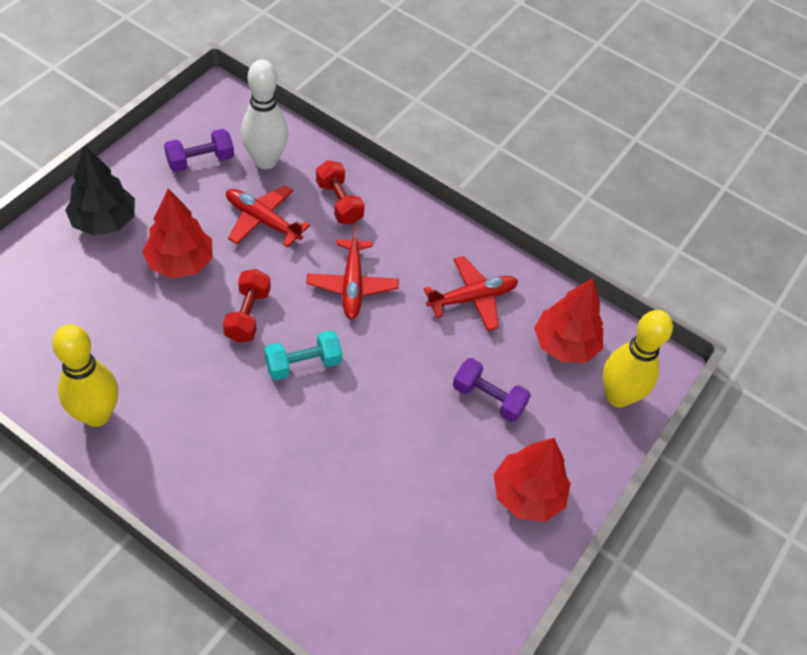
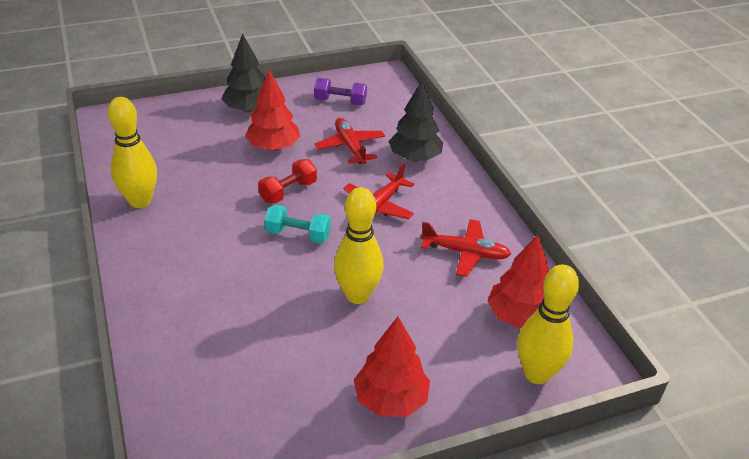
camera: 40 degrees right, 15 degrees down
white bowling pin [241,60,288,169] -> none
red dumbbell [316,161,365,225] -> black tree [389,81,443,161]
purple dumbbell [453,358,531,422] -> none
none -> yellow bowling pin [334,187,383,304]

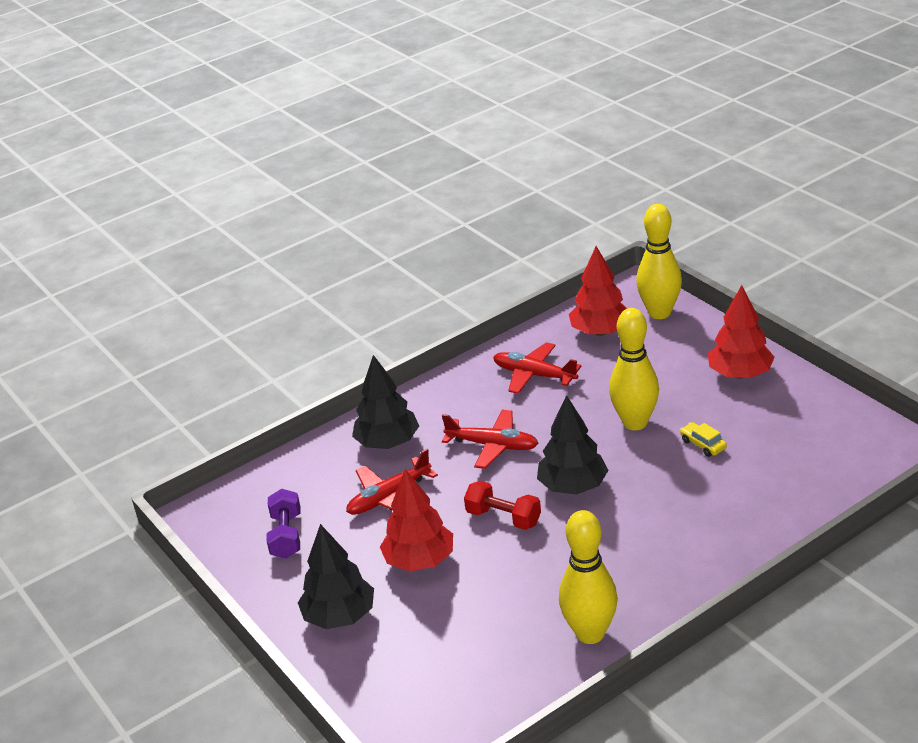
camera: 100 degrees left, 5 degrees down
turquoise dumbbell [264,205,331,243] -> black tree [537,395,609,495]
red plane [421,219,511,277] -> red plane turned 60 degrees counterclockwise [493,342,582,394]
none -> yellow car [680,422,727,457]

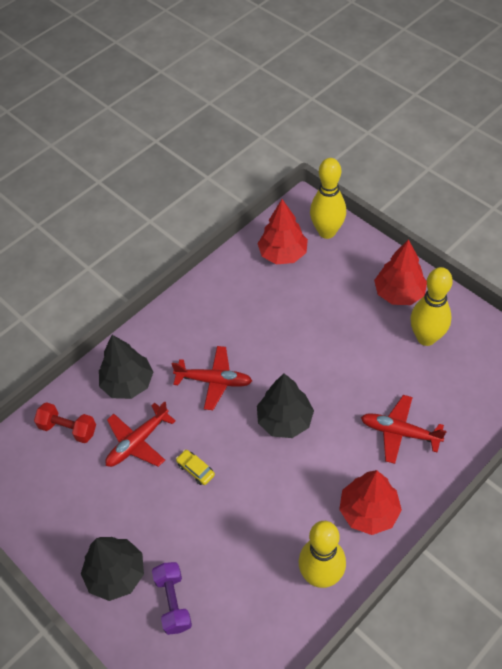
camera: 10 degrees left, 20 degrees up
purple dumbbell [266,489,300,559] -> purple dumbbell moved to [152,562,192,635]
red tree [380,469,453,572] -> red tree moved to [339,470,402,535]
red dumbbell [464,481,541,530] -> red dumbbell moved to [34,402,96,443]
red plane [493,342,582,394] -> red plane moved to [361,395,447,464]
yellow bowling pin [609,308,659,430] -> yellow bowling pin moved to [410,267,453,346]
yellow car [680,422,727,457] -> yellow car moved to [176,450,215,485]

